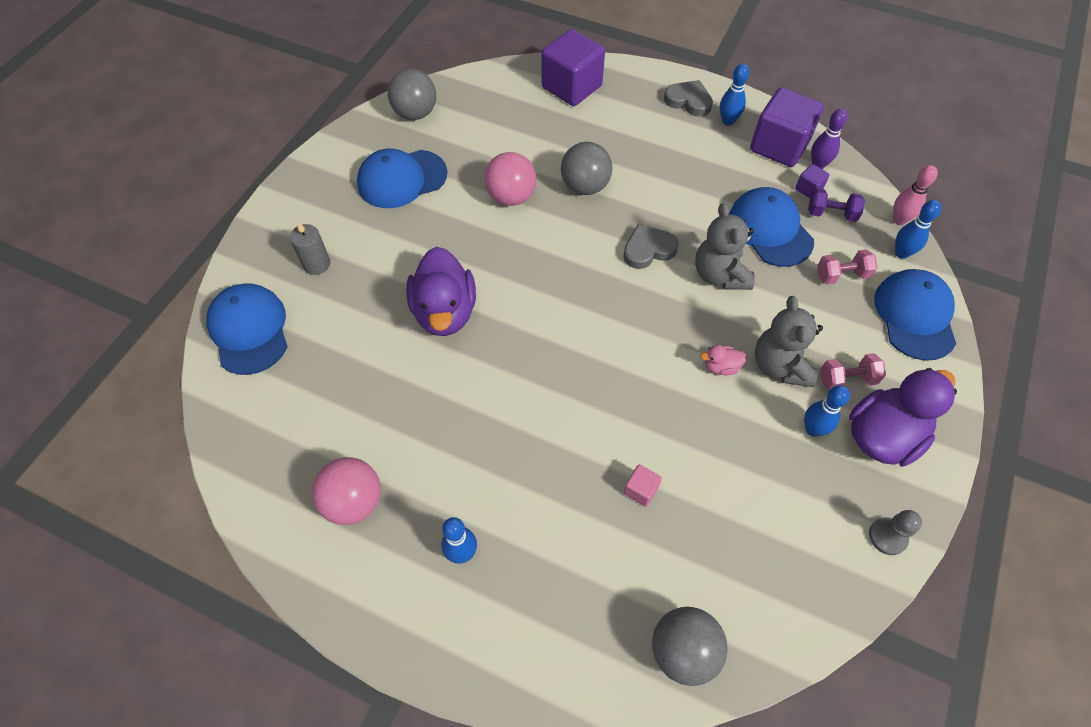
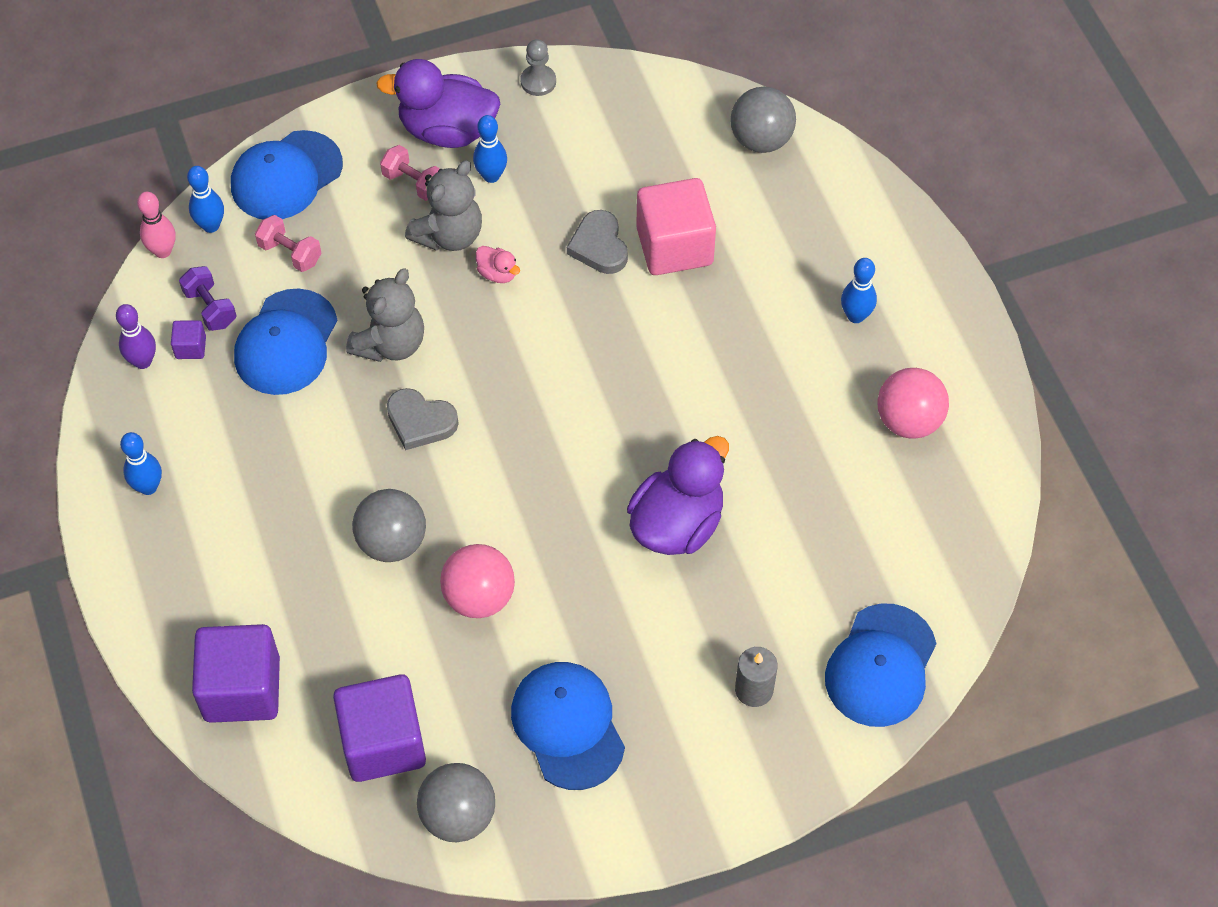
camera: 135 degrees left, 0 degrees up
blue cap [357,148,447,208] -> blue cap turned 135 degrees counterclockwise [511,662,625,790]
pink cube [624,464,662,507] -> pink cube [636,178,716,275], size x2.34
grey heart [664,80,713,117] -> grey heart moved to [567,210,628,274]
purple cube [750,87,824,167] -> purple cube moved to [333,674,426,782]

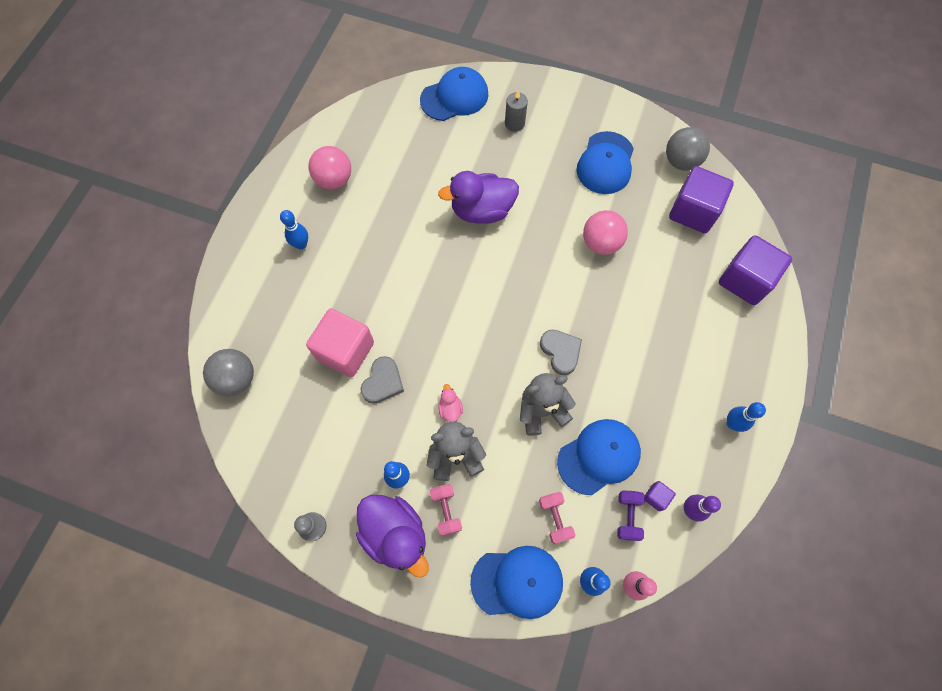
camera: 140 degrees left, 10 degrees up
grey ball [352,489,426,562] -> none

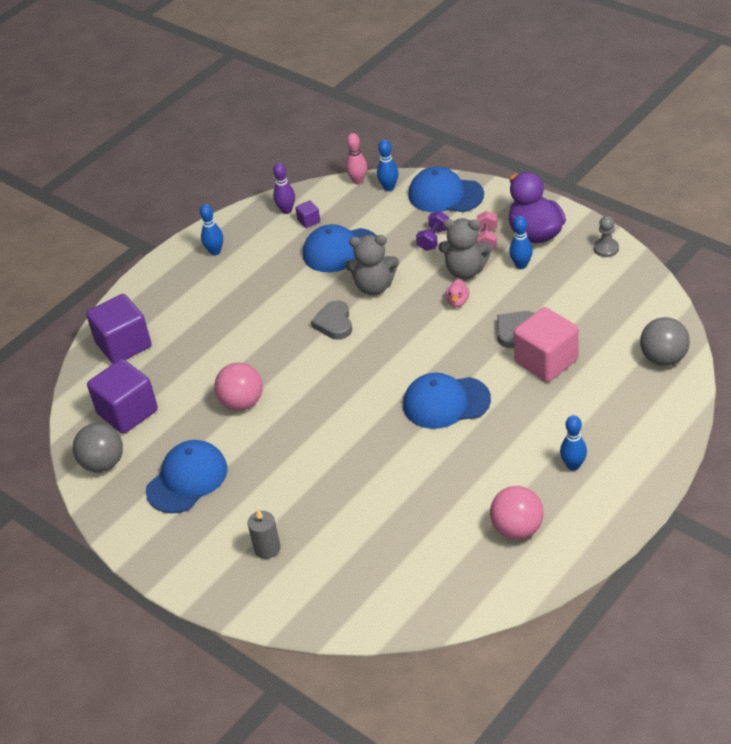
camera: 155 degrees left, 25 degrees down
blue cap [420,67,488,121] -> blue cap moved to [403,373,491,429]
purple duck [438,171,519,224] -> none
pink dumbbell [539,492,576,544] -> none
purple dumbbell [617,491,645,541] -> purple dumbbell moved to [416,211,449,251]

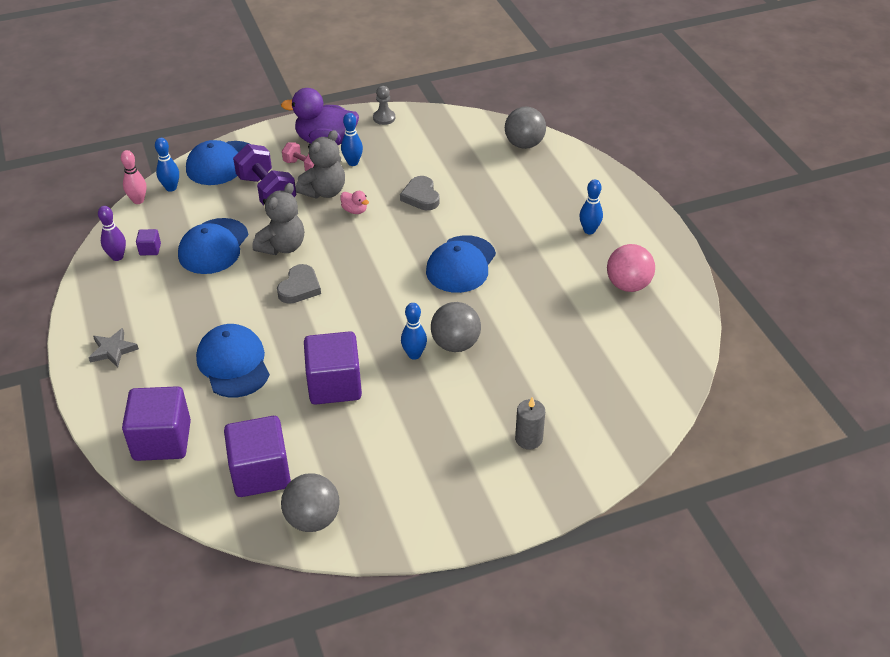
camera: 65 degrees left, 0 degrees up
blue cap [146,440,228,513] -> blue cap moved to [196,324,270,397]
blue bowling pin [200,204,223,256] -> blue bowling pin moved to [401,303,427,360]
pink ball [214,362,263,411] -> purple cube [304,331,362,405]
grey heart [311,300,352,340] -> grey heart turned 90 degrees counterclockwise [277,264,321,304]
purple dumbbell [416,211,449,251] -> purple dumbbell [233,144,296,206], size x1.76
pink cube [514,307,579,382] -> none
none -> grey star [88,328,139,367]
none -> grey ball [431,302,481,352]

